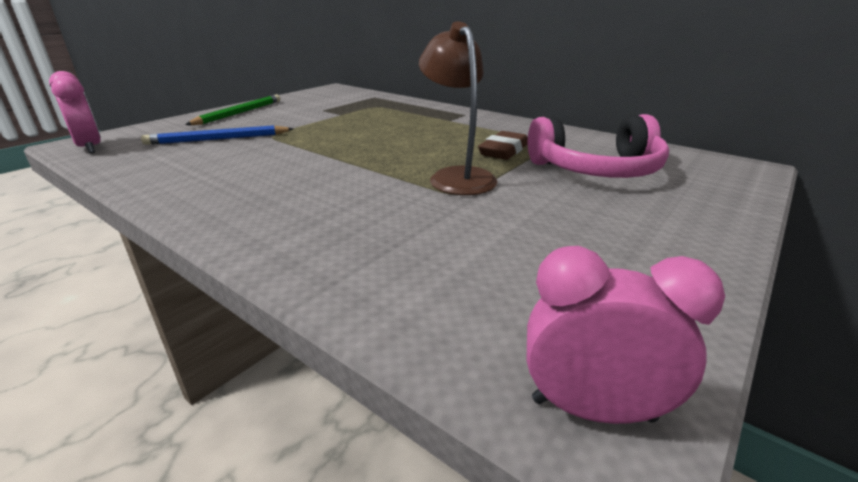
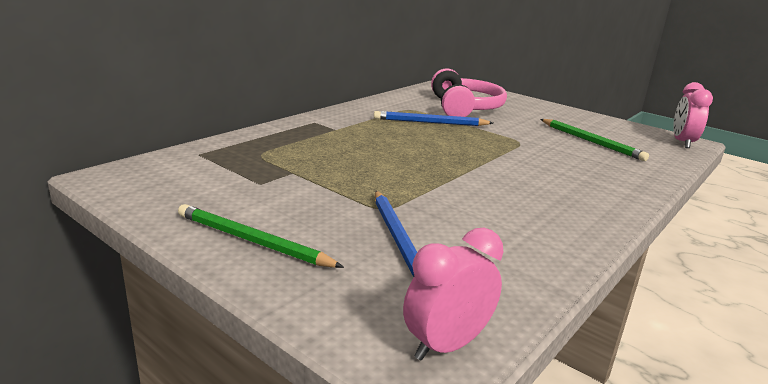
camera: 90 degrees left, 5 degrees down
brown lamp [419,22,498,195] -> none
brown eraser [478,131,528,160] -> blue pencil [374,111,493,126]
none -> green pencil [541,119,649,161]

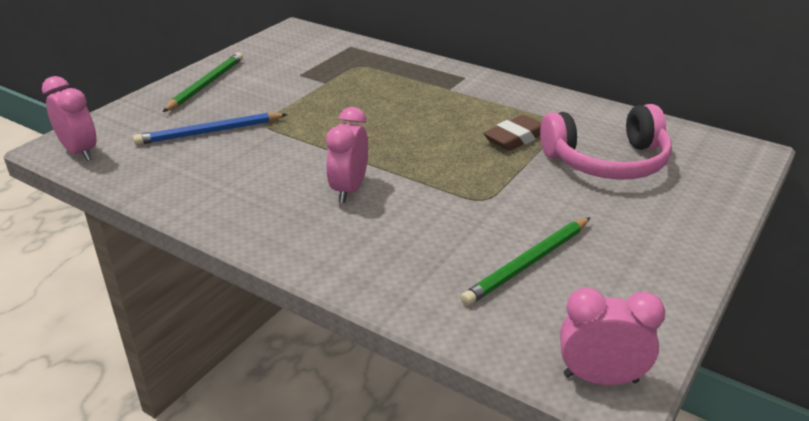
camera: 85 degrees right, 10 degrees up
blue pencil [374,111,493,126] -> brown eraser [483,115,541,151]
none -> pink clock [326,107,368,203]

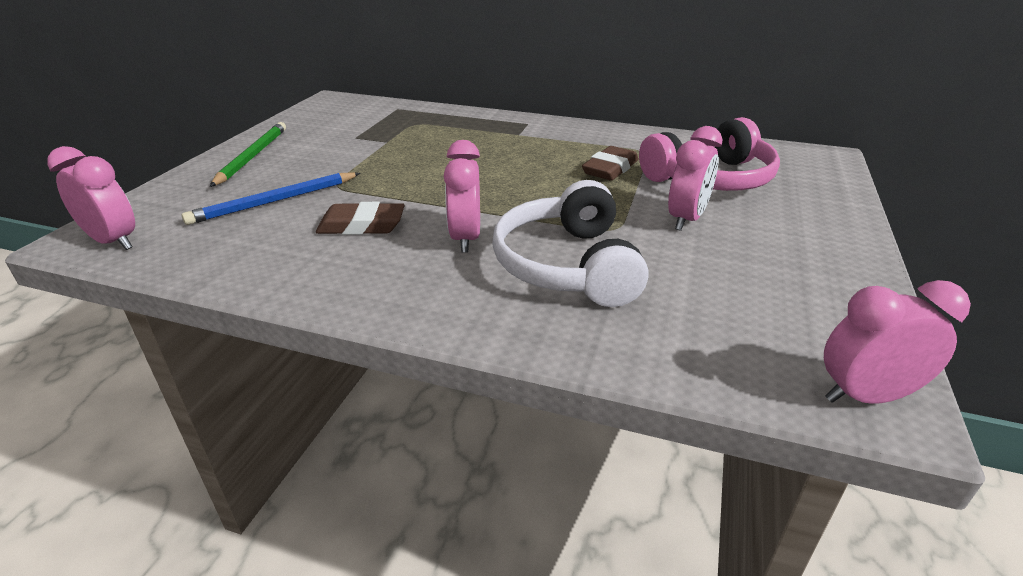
camera: 15 degrees left, 0 degrees up
green pencil [460,217,591,306] -> none
none -> brown eraser [316,202,405,235]
none -> white headphones [492,180,648,307]
none -> pink clock [668,126,722,231]

